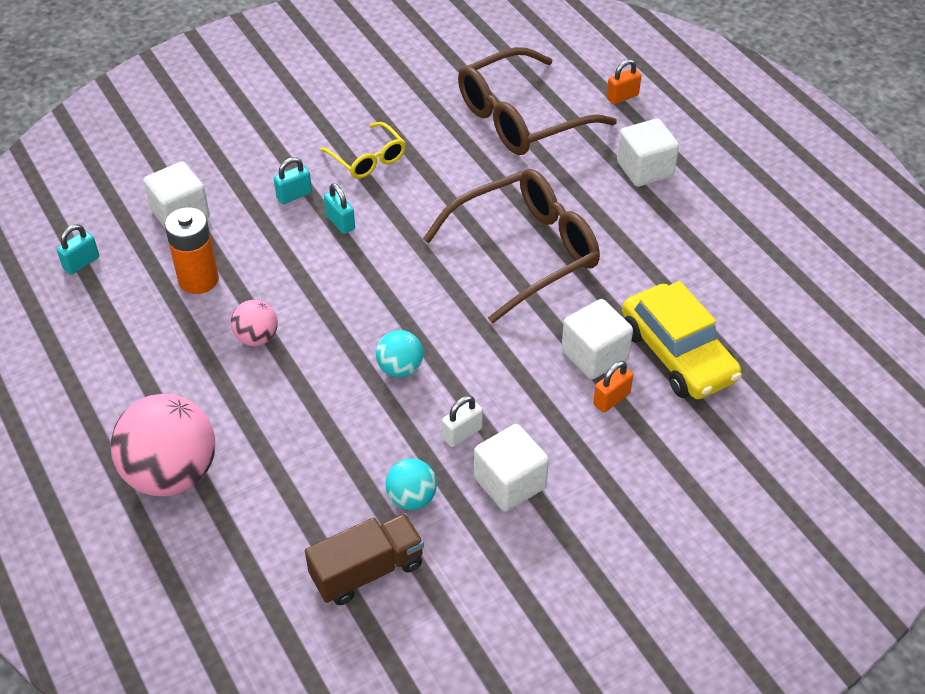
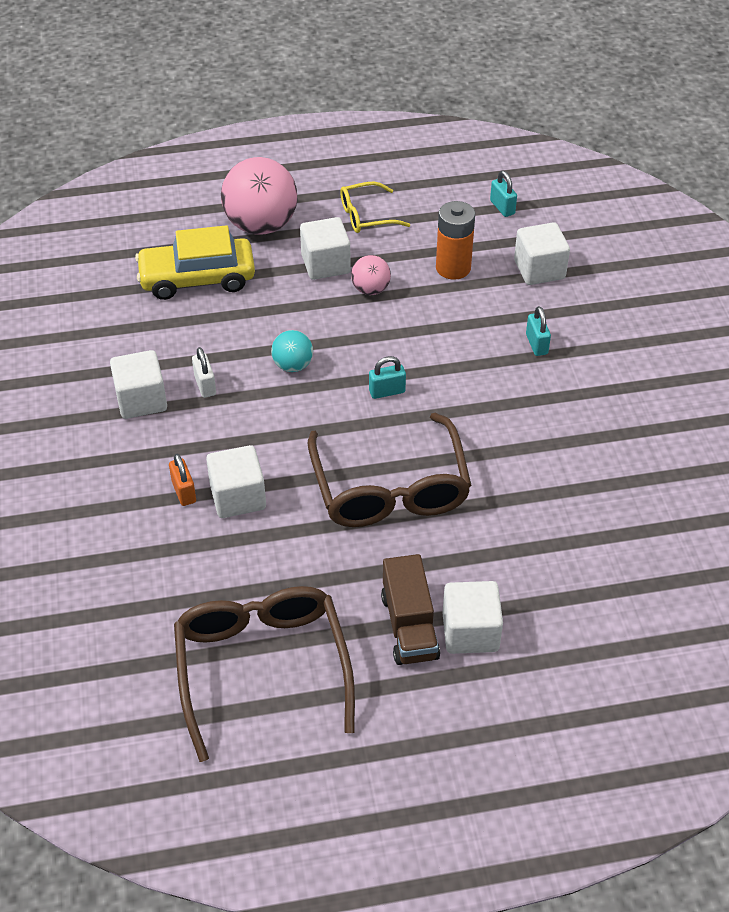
camera: 110 degrees right, 0 degrees up
brown truck [305,513,424,605] -> brown truck moved to [381,554,440,665]
yellow glasses [320,122,406,179] -> yellow glasses moved to [340,181,410,233]
turquoise padlock [324,183,355,234] -> turquoise padlock moved to [369,356,406,399]
turquoise ball [385,458,437,510] -> none
brown glasses [458,47,617,155] -> brown glasses moved to [174,586,355,762]
orange padlock [607,59,641,104] -> none
yellow car [622,281,742,399] -> yellow car moved to [135,225,255,300]
none -> white cube [300,217,351,280]

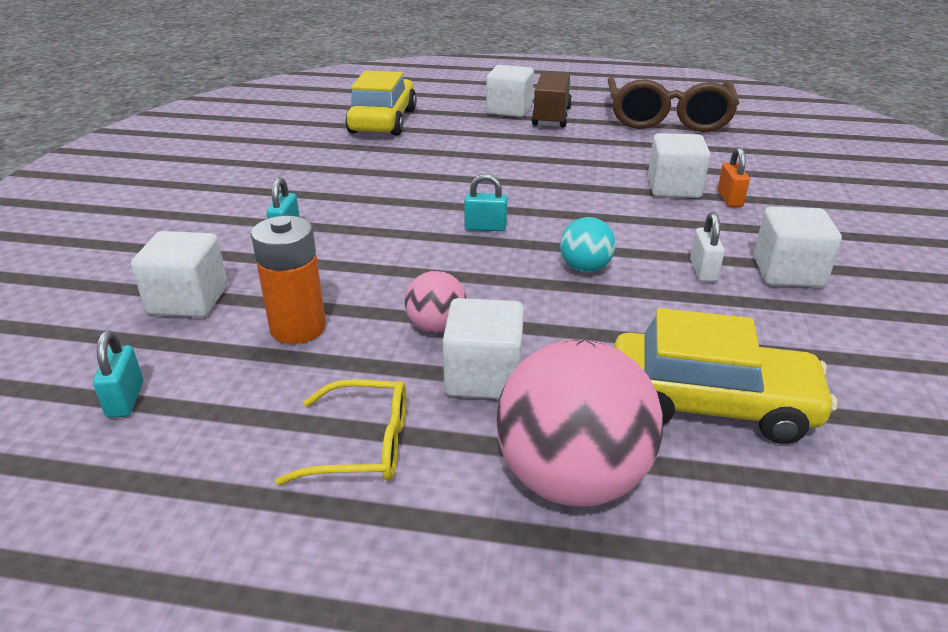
camera: 160 degrees left, 15 degrees down
brown glasses [307,413,471,527] -> none
none -> yellow car [345,71,417,136]

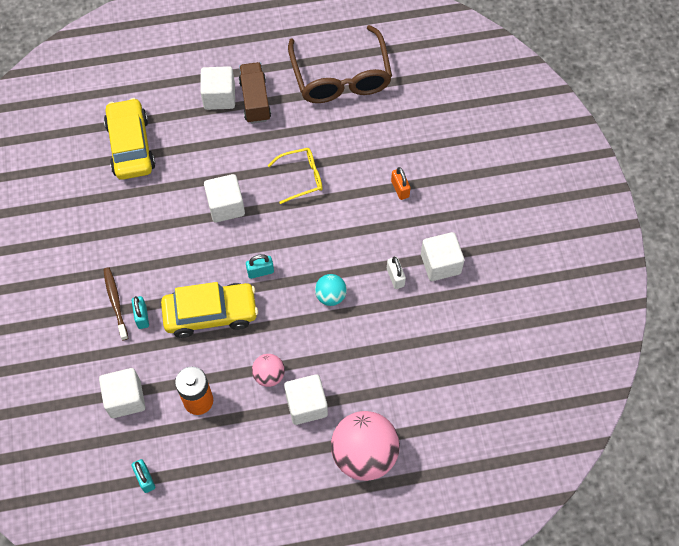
camera: 20 degrees left, 30 degrees up
yellow glasses [275,379,406,485] -> yellow glasses moved to [267,148,323,204]
yellow car [613,308,837,444] -> yellow car moved to [161,282,258,338]
white cube [648,133,711,198] -> white cube moved to [204,174,245,223]
none -> brown toothbrush [103,267,128,340]

